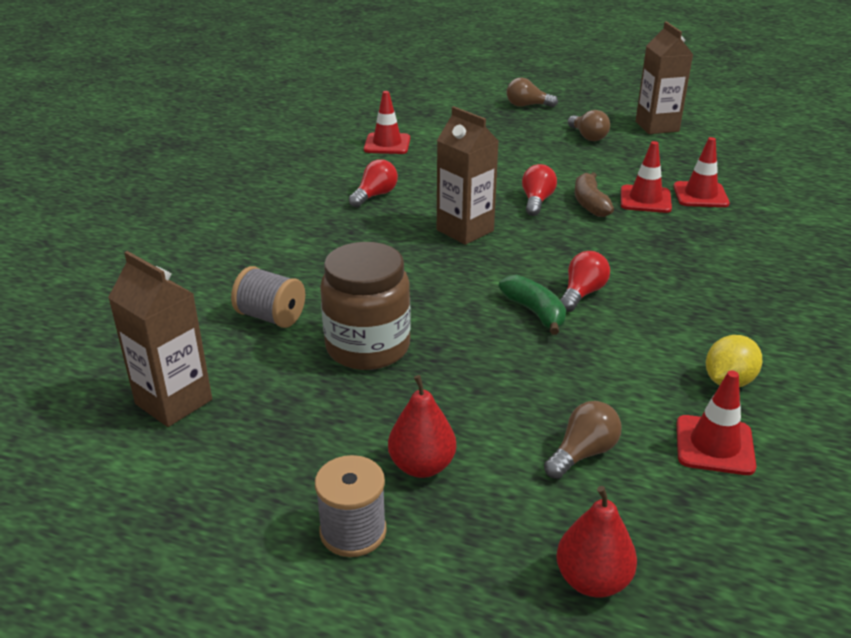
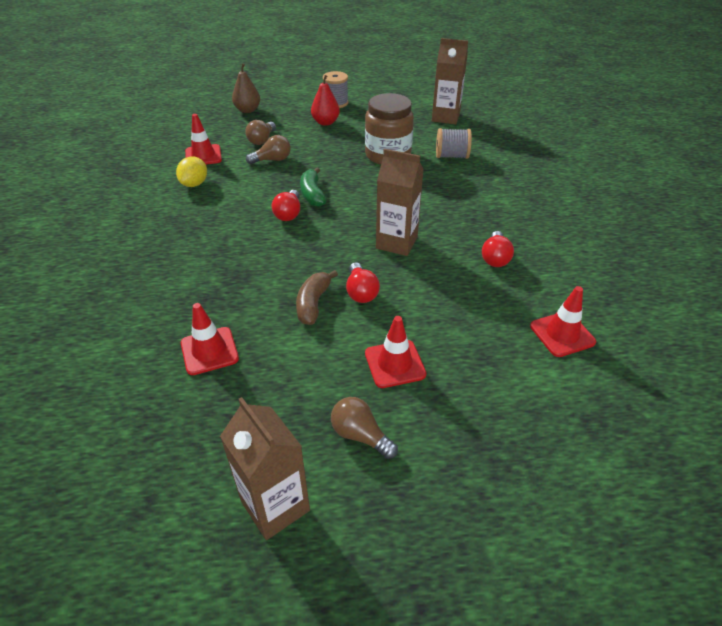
camera: 155 degrees right, 10 degrees up
green banana [499,275,566,335] -> green banana turned 45 degrees clockwise [300,167,326,207]
brown light bulb [507,78,558,107] -> brown light bulb moved to [246,135,291,164]
red pear [556,486,637,598] -> brown pear [232,63,260,113]
brown banana [575,172,614,217] -> brown banana turned 135 degrees counterclockwise [296,270,338,325]
red traffic cone [621,141,672,213] -> red traffic cone moved to [365,316,427,388]

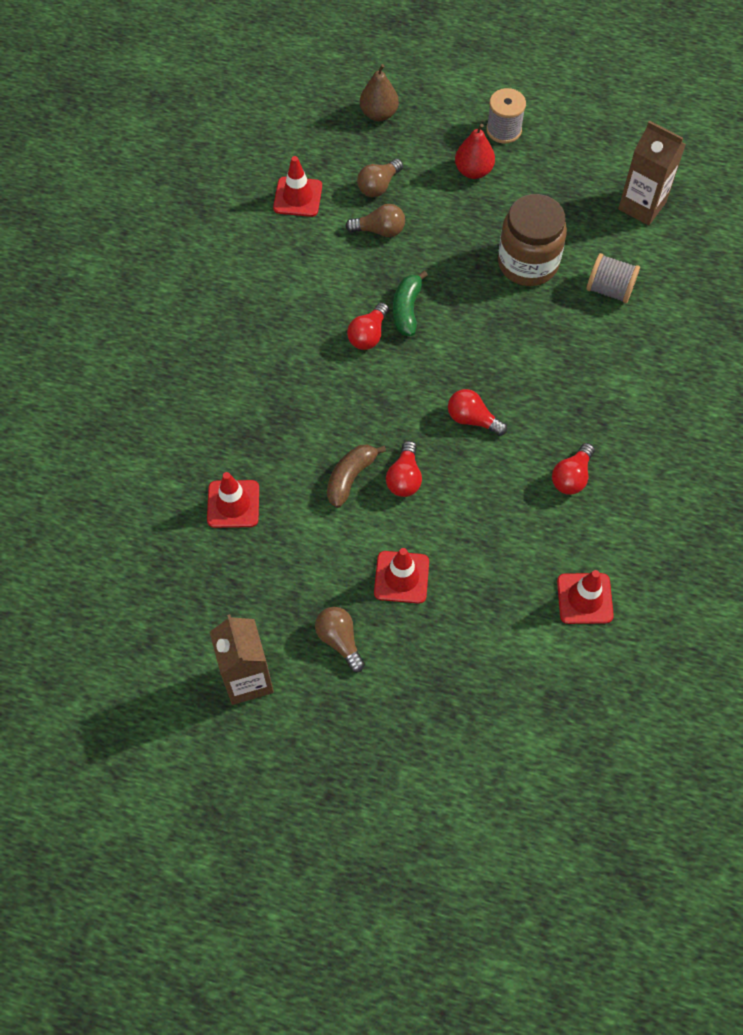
camera: 20 degrees right, 20 degrees up
yellow lemon [176,157,207,187] -> none
brown carton [376,149,424,256] -> red light bulb [448,389,507,436]

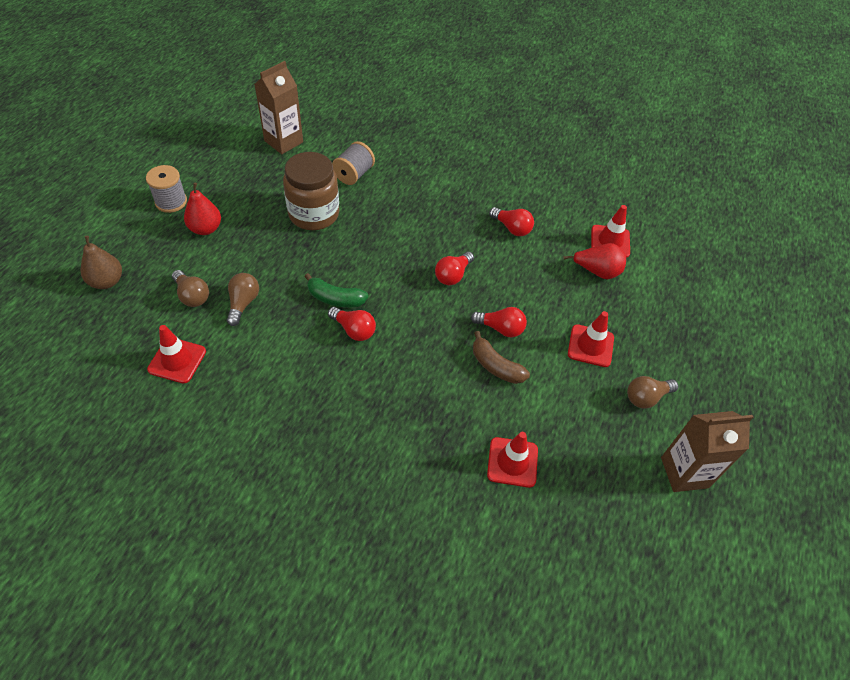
camera: 85 degrees left, 10 degrees down
none -> red pear [563,243,626,279]

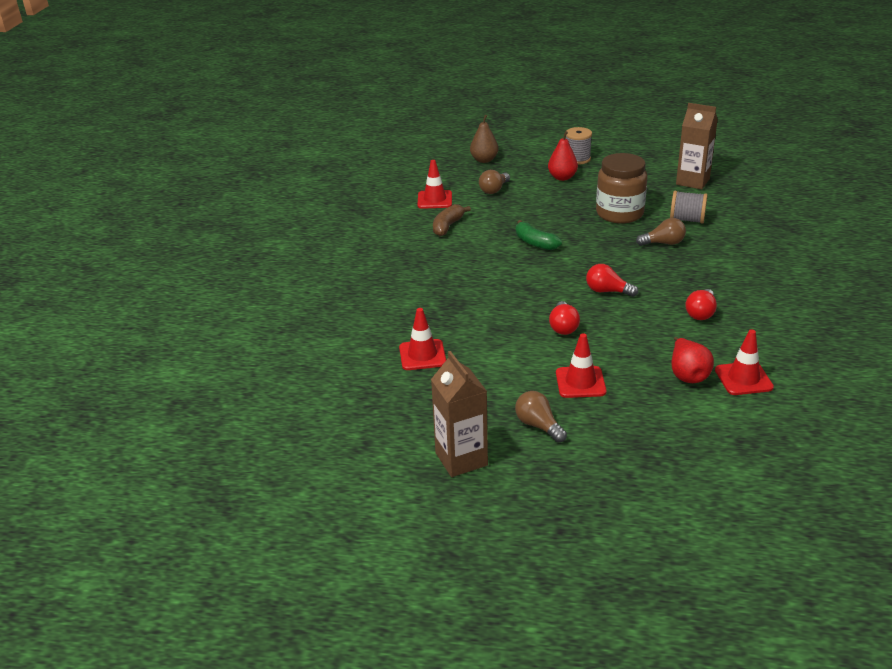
camera: 80 degrees right, 20 degrees down
brown light bulb [227,273,259,326] -> brown light bulb moved to [636,218,686,246]
green banana [304,273,368,307] -> green banana turned 45 degrees counterclockwise [516,220,562,250]
red light bulb [328,307,376,341] -> none
brown banana [473,331,530,384] -> brown banana moved to [433,204,471,236]

